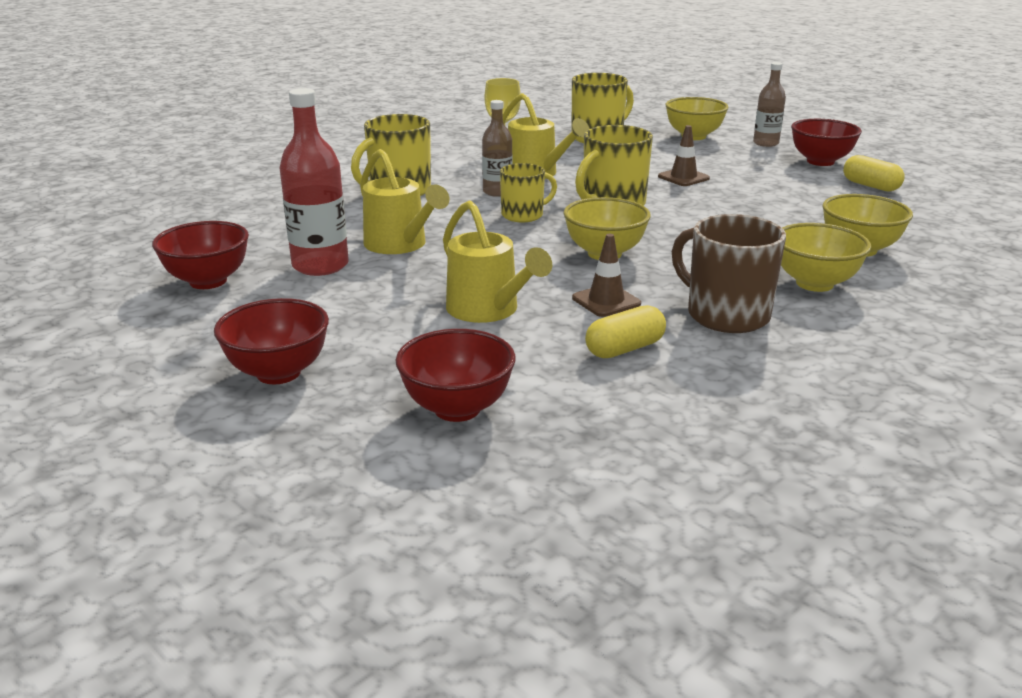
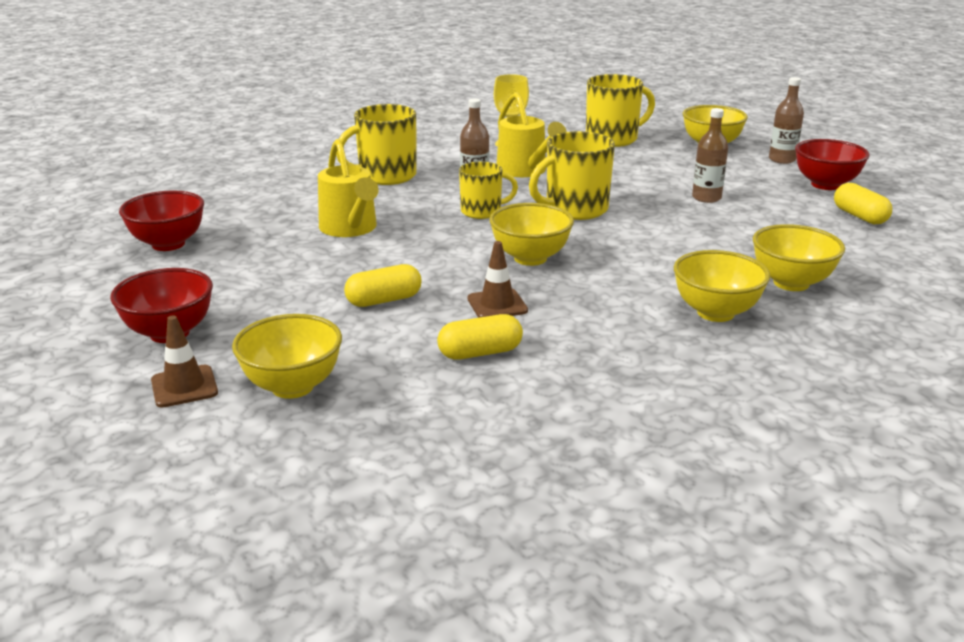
camera: 15 degrees right, 0 degrees up
red bottle [280,88,349,276] -> none
red bowl [396,329,516,422] -> yellow bowl [232,314,342,399]
yellow watering can [443,200,552,323] -> yellow capsule [344,264,422,307]
brown traffic cone [658,125,710,186] -> brown traffic cone moved to [151,316,218,408]
brown mug [672,214,786,333] -> none
none -> brown bottle [692,108,728,203]

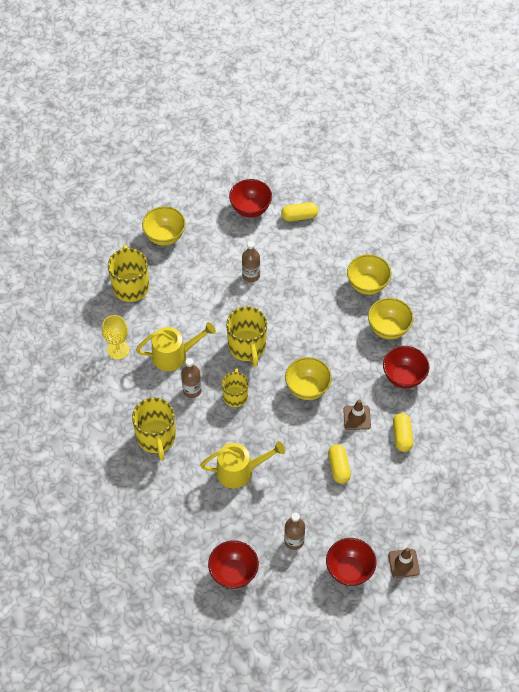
camera: 75 degrees left, 30 degrees up
yellow bowl [232,314,342,399] -> none
brown bottle [769,77,804,164] -> brown bottle moved to [284,512,305,550]
none -> red bowl [383,346,429,389]

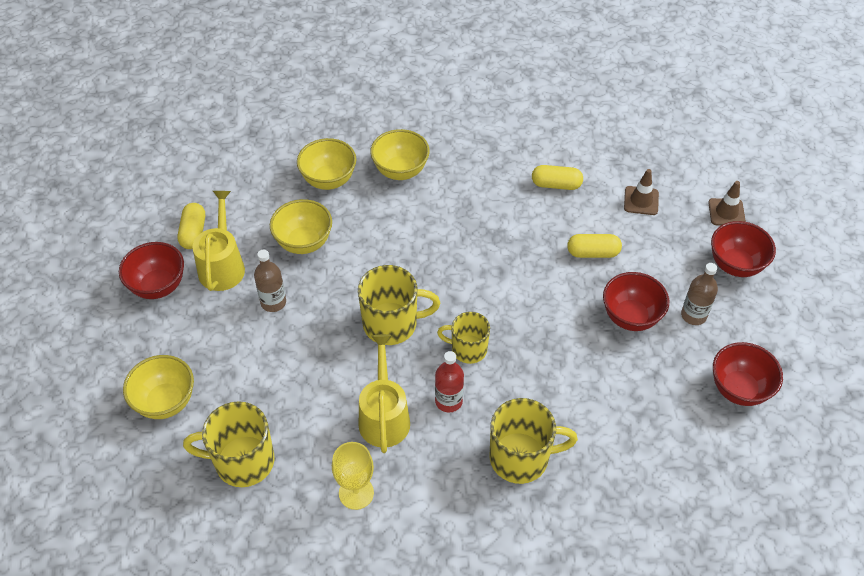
camera: 80 degrees left, 5 degrees down
brown bottle [181,358,201,398] -> red bottle [435,351,464,413]
yellow watering can [200,441,285,488] -> yellow watering can moved to [192,191,245,291]
yellow bowl [285,357,332,400] -> yellow bowl moved to [270,199,332,254]
brown traffic cone [343,399,371,430] -> brown traffic cone moved to [624,169,659,215]
red bowl [383,346,429,389] -> red bowl moved to [603,272,669,331]

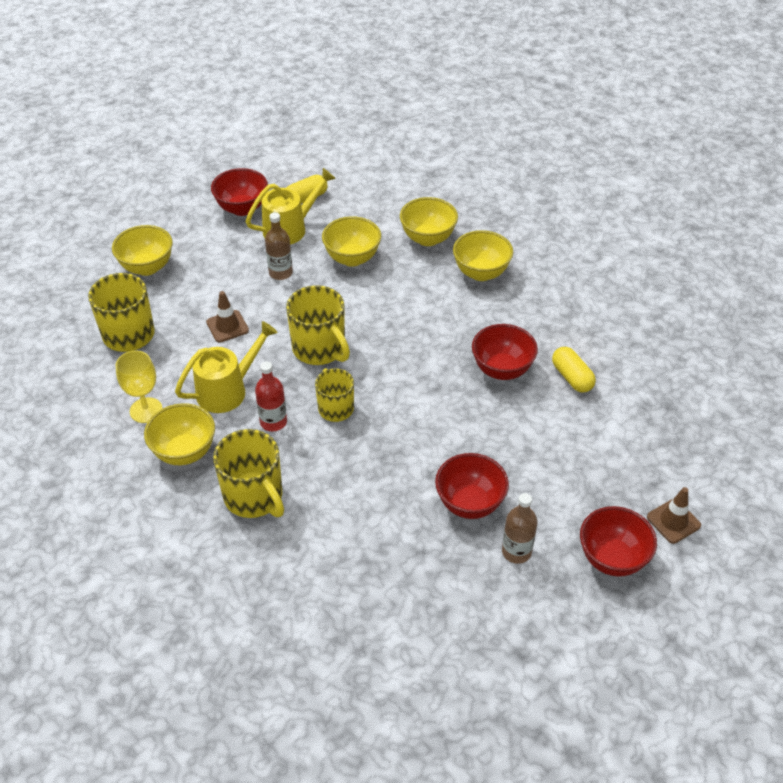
camera: 55 degrees right, 5 degrees down
yellow capsule [567,234,622,258] -> none
brown traffic cone [624,169,659,215] -> brown traffic cone moved to [206,291,249,342]
red bowl [713,342,783,406] -> red bowl moved to [472,324,538,380]
none -> yellow bowl [144,403,215,465]

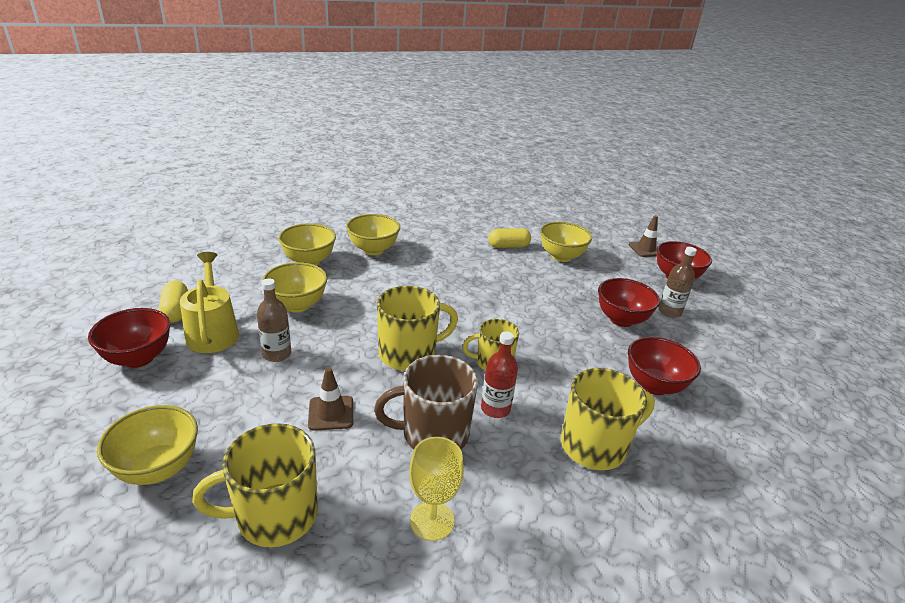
camera: 75 degrees left, 15 degrees down
yellow bowl [144,403,215,465] -> yellow bowl moved to [540,222,592,262]
yellow watering can [175,321,277,413] -> brown mug [374,355,478,449]
red bowl [472,324,538,380] -> red bowl moved to [628,337,701,395]

